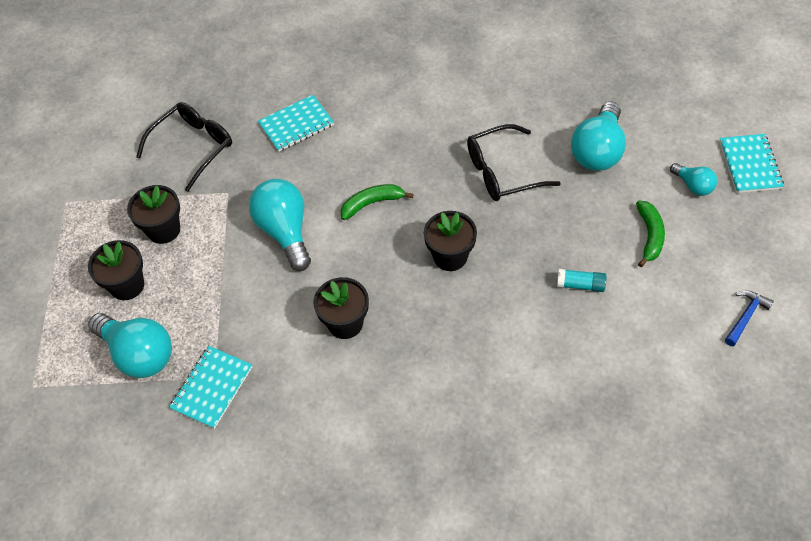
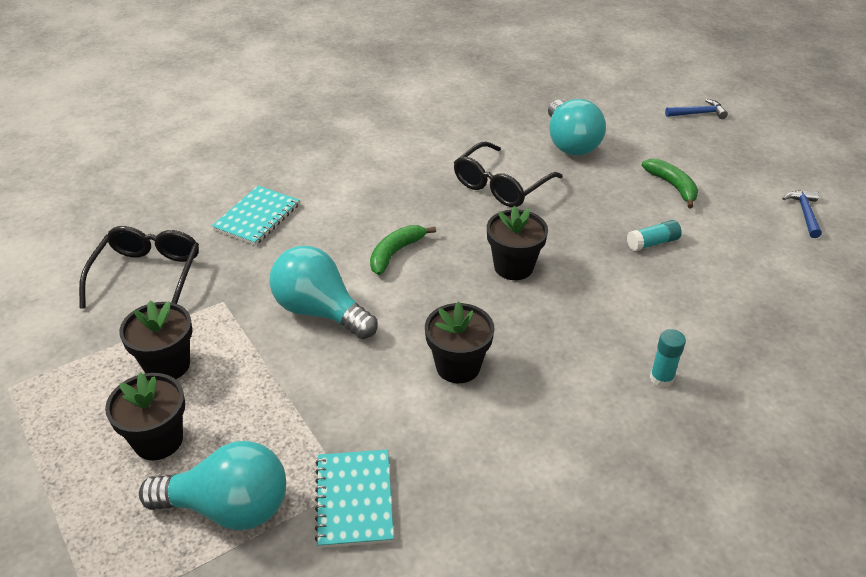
camera: 35 degrees left, 15 degrees down
turquoise light bulb [670,163,717,196] -> none
turquoise notebook [719,134,784,193] -> blue hammer [665,99,728,119]
none -> turquoise glue stick [650,329,686,388]

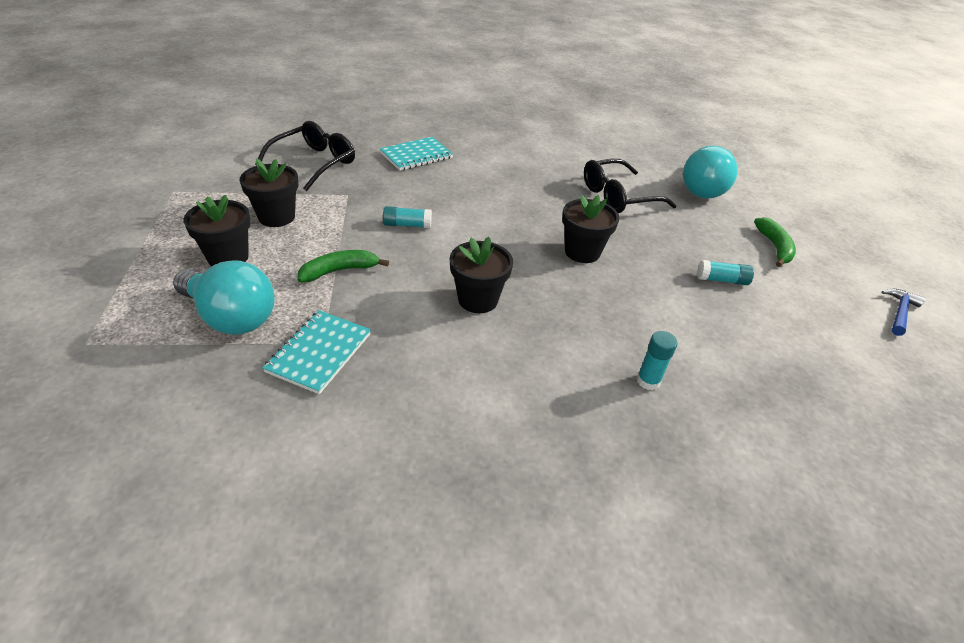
camera: 25 degrees right, 0 degrees up
turquoise light bulb [270,246,377,339] -> turquoise glue stick [383,206,432,228]
green banana [370,225,436,275] -> green banana moved to [298,250,389,282]
blue hammer [665,99,728,119] -> none

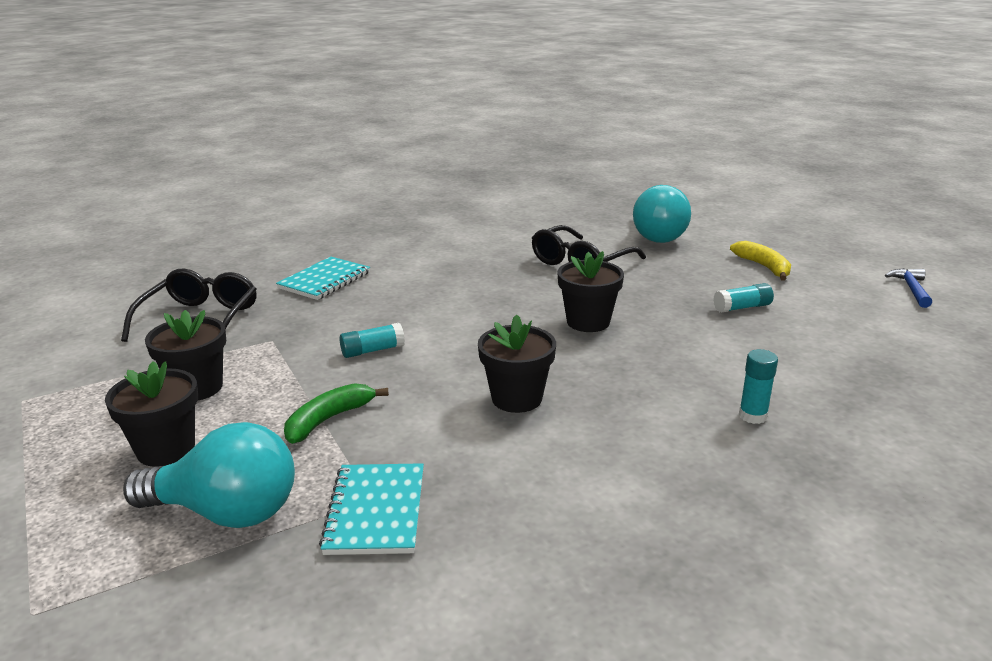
camera: 20 degrees left, 15 degrees down
green banana [754,217,796,267] -> yellow banana [730,241,791,281]

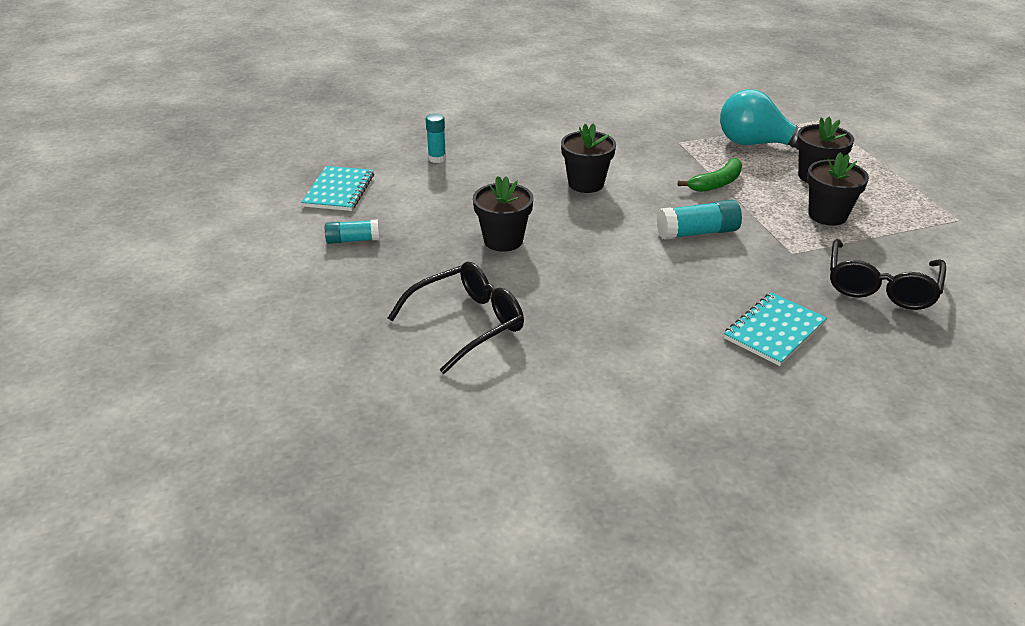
camera: 170 degrees left, 10 degrees up
turquoise notebook [319,463,424,555] -> turquoise notebook moved to [301,166,374,211]
turquoise glue stick [339,323,405,358] -> turquoise glue stick [657,200,742,240], size x1.51
turquoise light bulb [633,185,691,243] -> none
yellow banana [730,241,791,281] -> none
blue hammer [885,268,932,308] -> none

